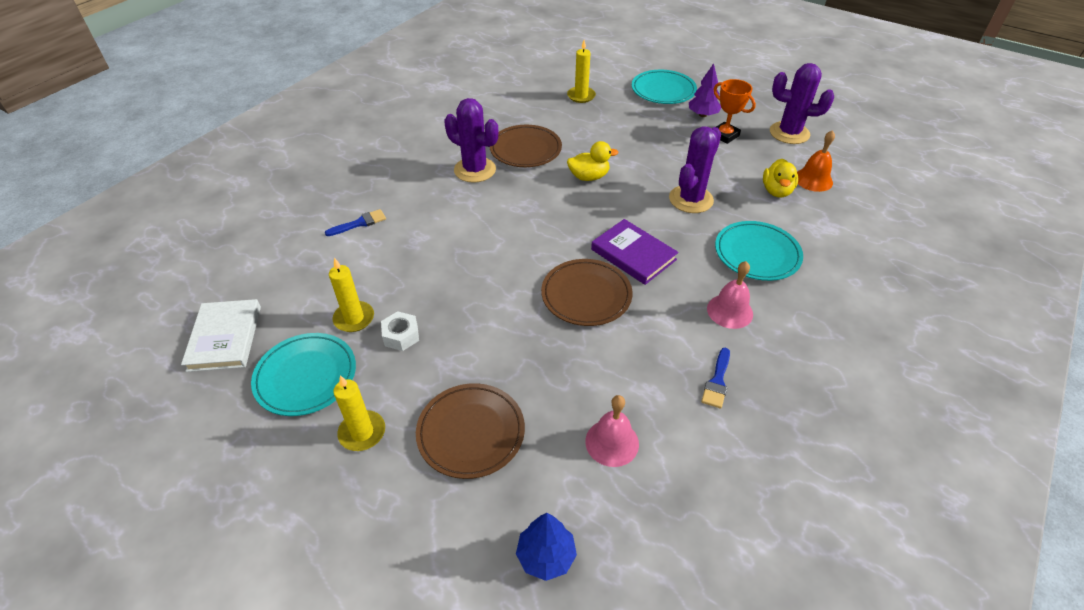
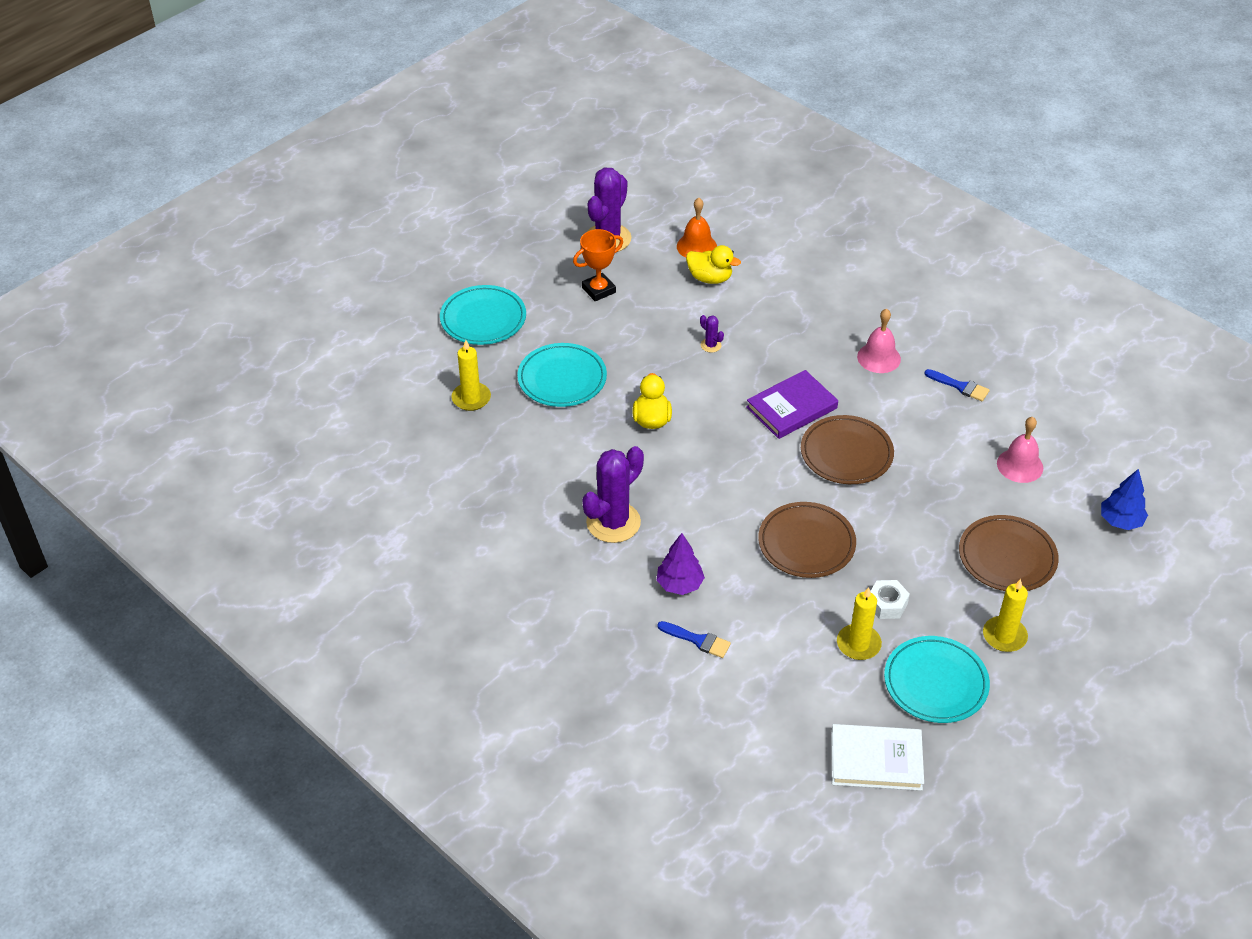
camera: 80 degrees left, 0 degrees up
blue brush [325,209,386,236] -> blue brush turned 135 degrees clockwise [657,621,731,658]
brown plate [490,125,562,167] -> brown plate moved to [758,502,856,578]
purple cactus [669,126,721,213] -> purple cactus [700,315,724,353], size x0.42
purple tree [689,63,721,117] -> purple tree moved to [657,533,705,595]
turquoise plate [715,221,803,281] -> turquoise plate moved to [517,343,607,407]

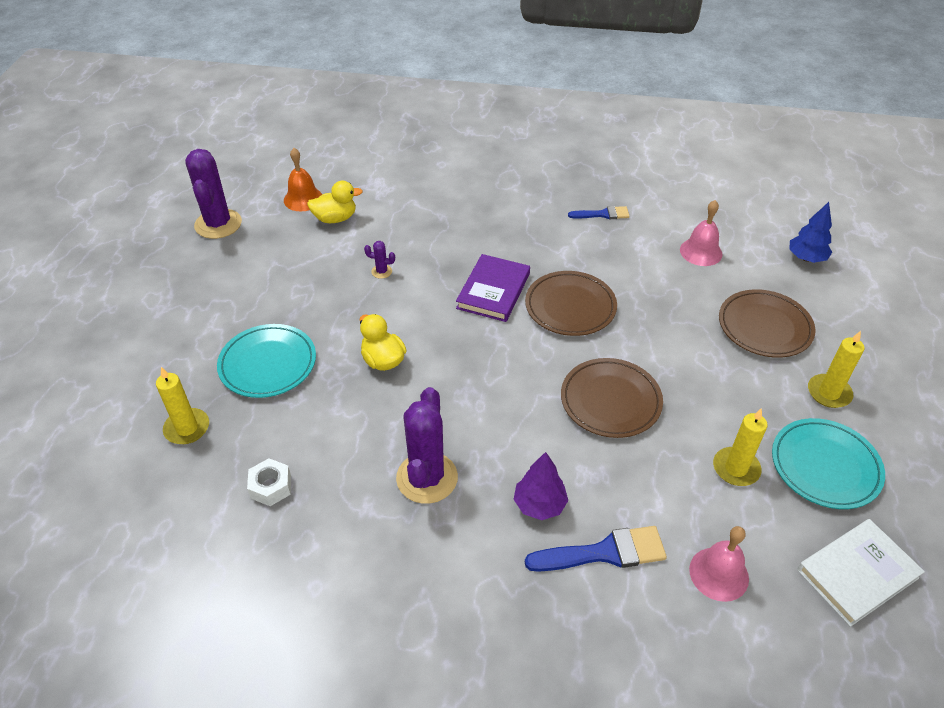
camera: 35 degrees left, 0 degrees up
turquoise plate [440,285,526,345] -> none
orange trophy [573,229,623,301] -> none
blue brush [657,621,731,658] -> blue brush [525,526,667,572], size x1.61
pink bell [857,309,901,373] -> pink bell moved to [689,526,749,602]
white nut [870,580,910,619] -> white nut moved to [247,458,291,506]

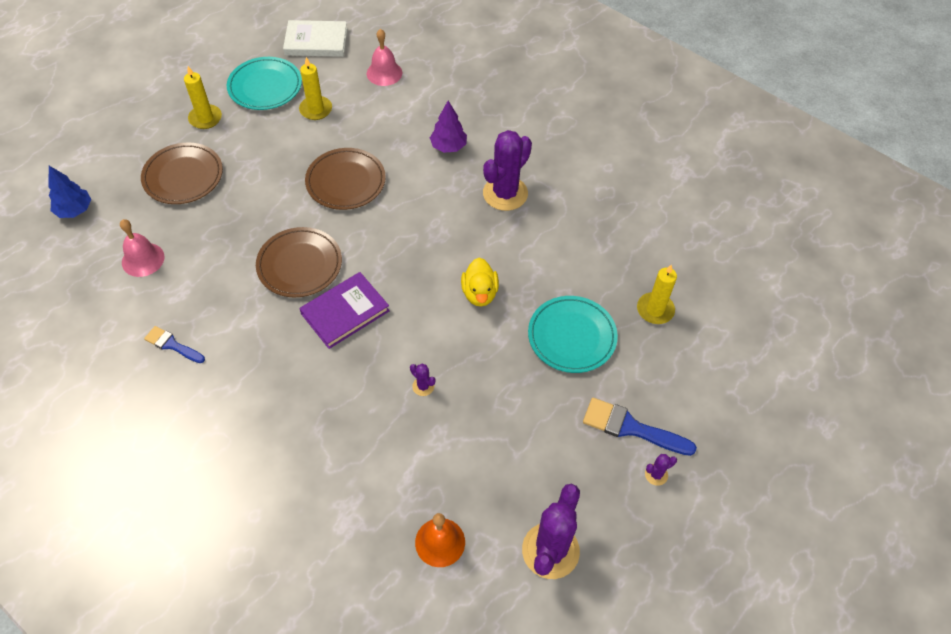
camera: 150 degrees left, 10 degrees up
white nut [247,458,291,506] -> none
yellow duck [307,181,363,223] -> none
blue brush [525,526,667,572] -> blue brush moved to [583,398,697,456]
none -> purple cactus [645,454,677,486]

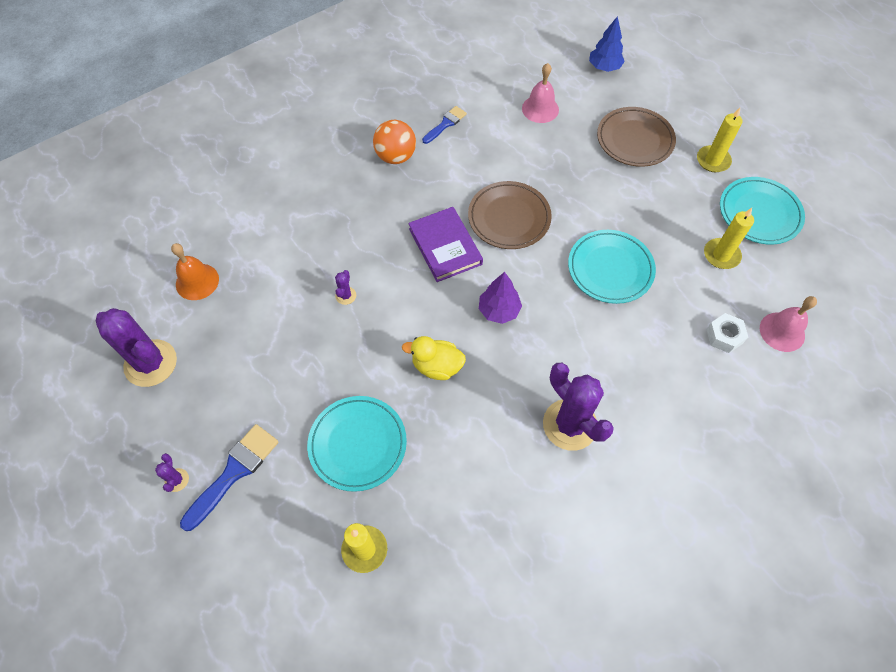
camera: 105 degrees right, 5 degrees up
white book [283,20,348,57] -> none
brown plate [305,148,386,210] -> turquoise plate [568,230,656,304]
purple cactus [410,364,435,396] -> purple cactus turned 45 degrees counterclockwise [335,270,356,305]
purple tree [430,101,467,153] -> purple tree moved to [479,272,522,324]
none -> orange ball [373,120,416,164]
none -> white nut [706,313,748,353]

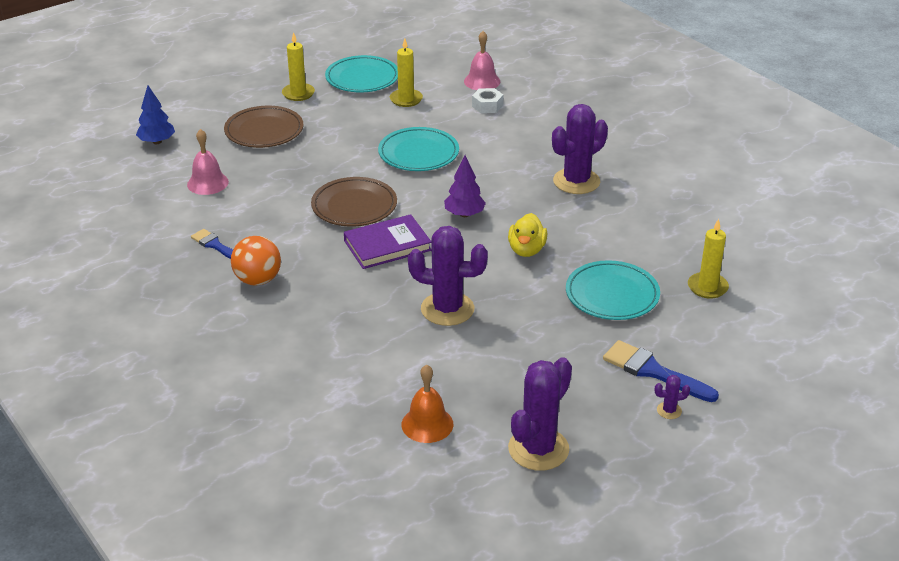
camera: 90 degrees left, 25 degrees down
purple cactus [335,270,356,305] -> purple cactus [408,226,488,326], size x2.36

